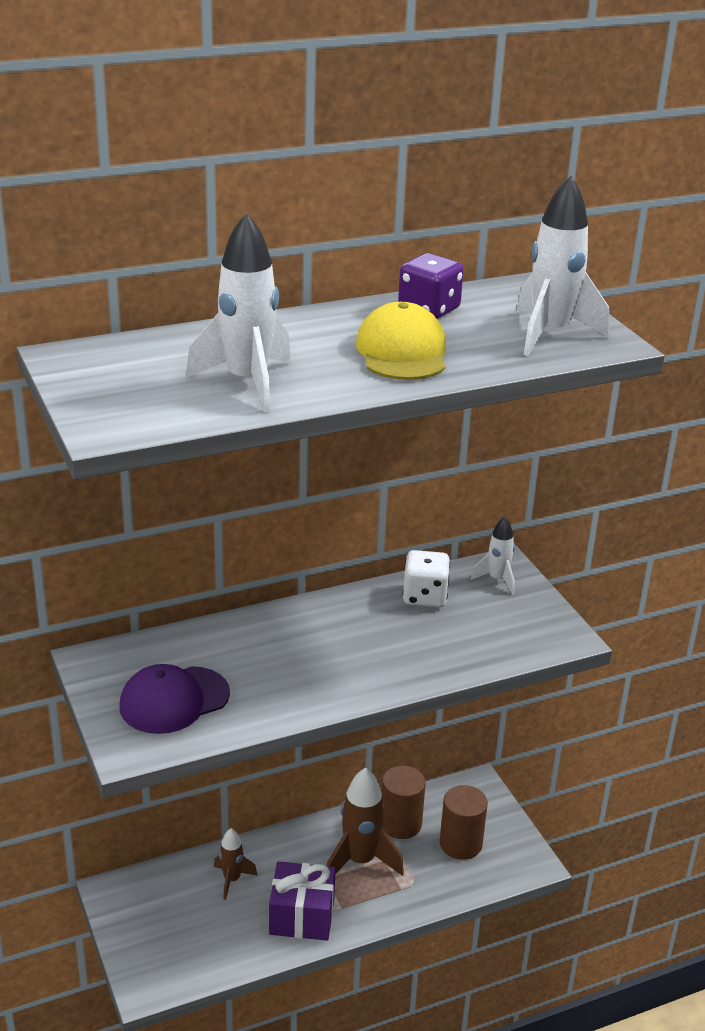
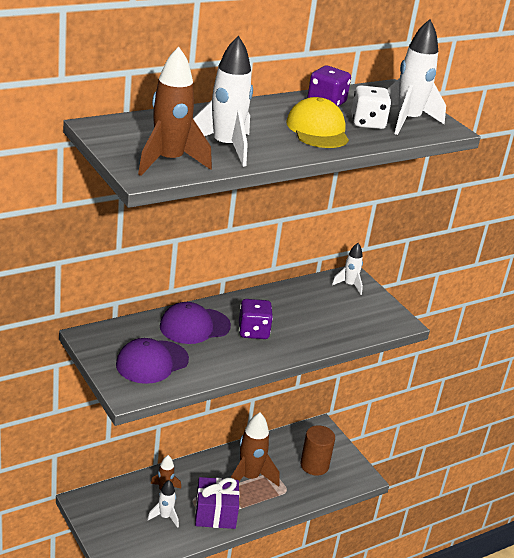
camera: 10 degrees left, 0 degrees up
brown cylinder [381,766,426,839] -> none
white dice [402,550,450,608] -> white dice moved to [351,85,391,129]
none -> brown rocket [138,47,212,176]
none -> white rocket [147,480,179,528]
none -> purple cap [160,302,231,344]
none -> purple dice [239,299,273,339]

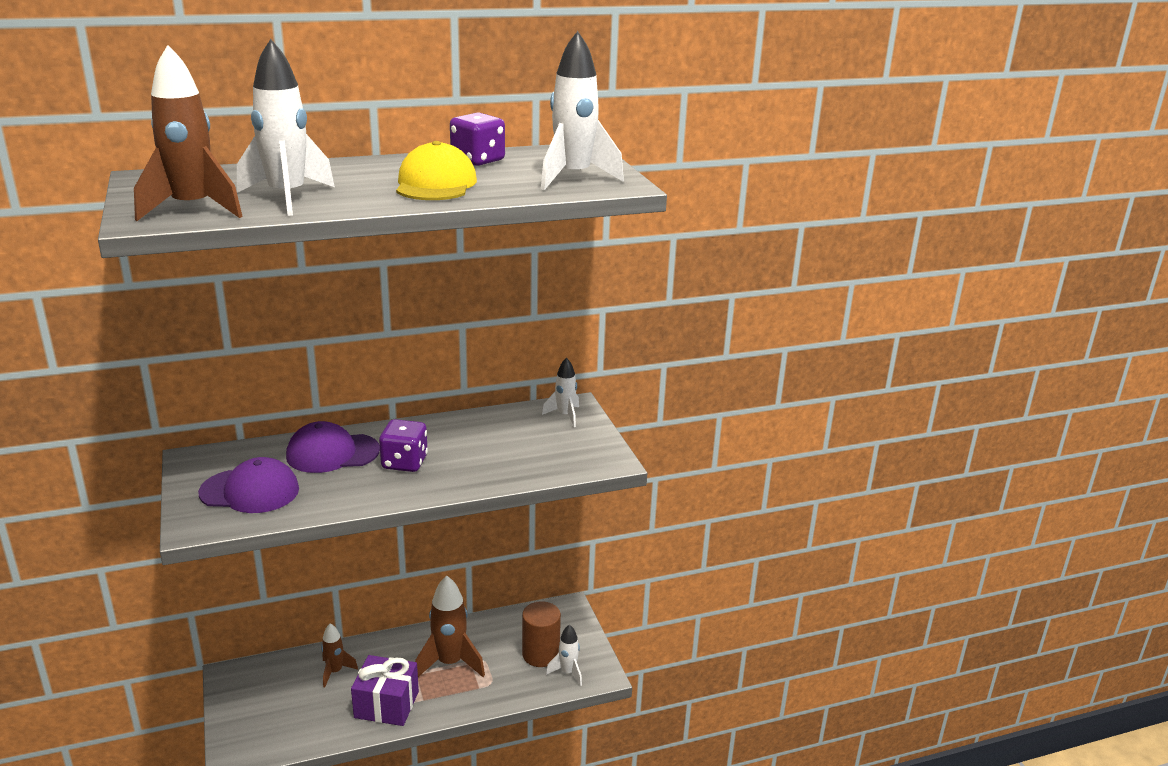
camera: 15 degrees right, 5 degrees down
purple cap [116,338,189,384] -> purple cap turned 150 degrees counterclockwise [198,457,299,513]
white rocket [147,480,179,528] -> white rocket moved to [546,624,582,686]
white dice [351,85,391,129] -> none

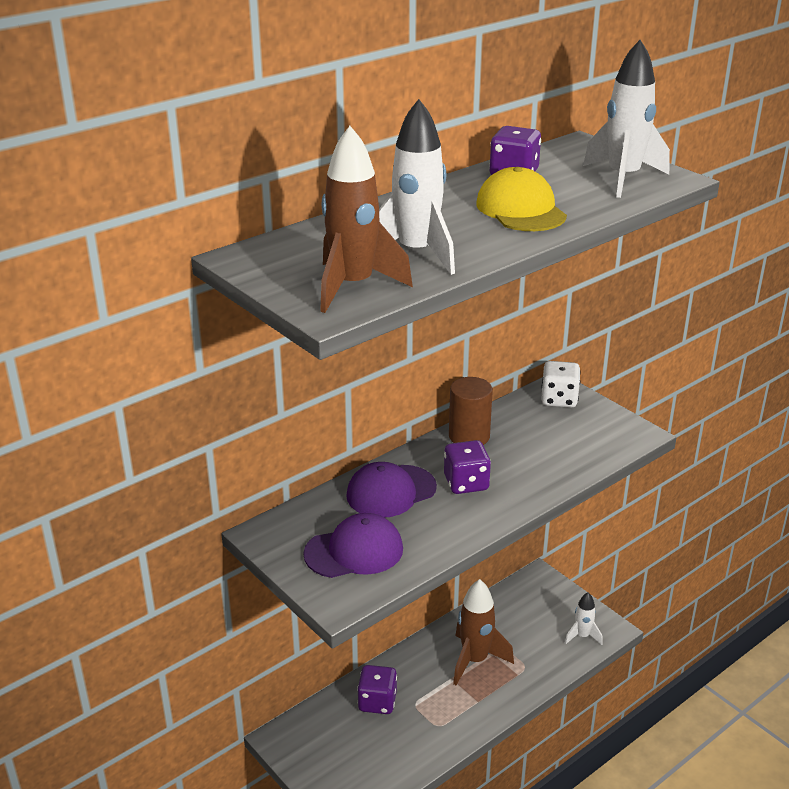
camera: 20 degrees left, 5 degrees up
brown rocket [321,624,358,687] -> purple dice [357,665,397,714]
purple gift [351,655,419,726] -> none
brown cylinder [522,601,561,667] -> brown cylinder moved to [449,377,493,445]
white rocket [542,357,579,427] -> white dice [541,361,580,408]

